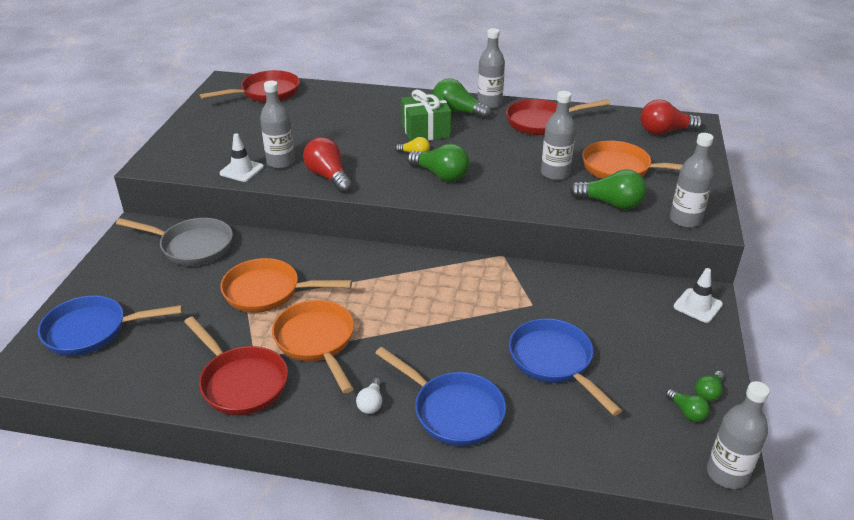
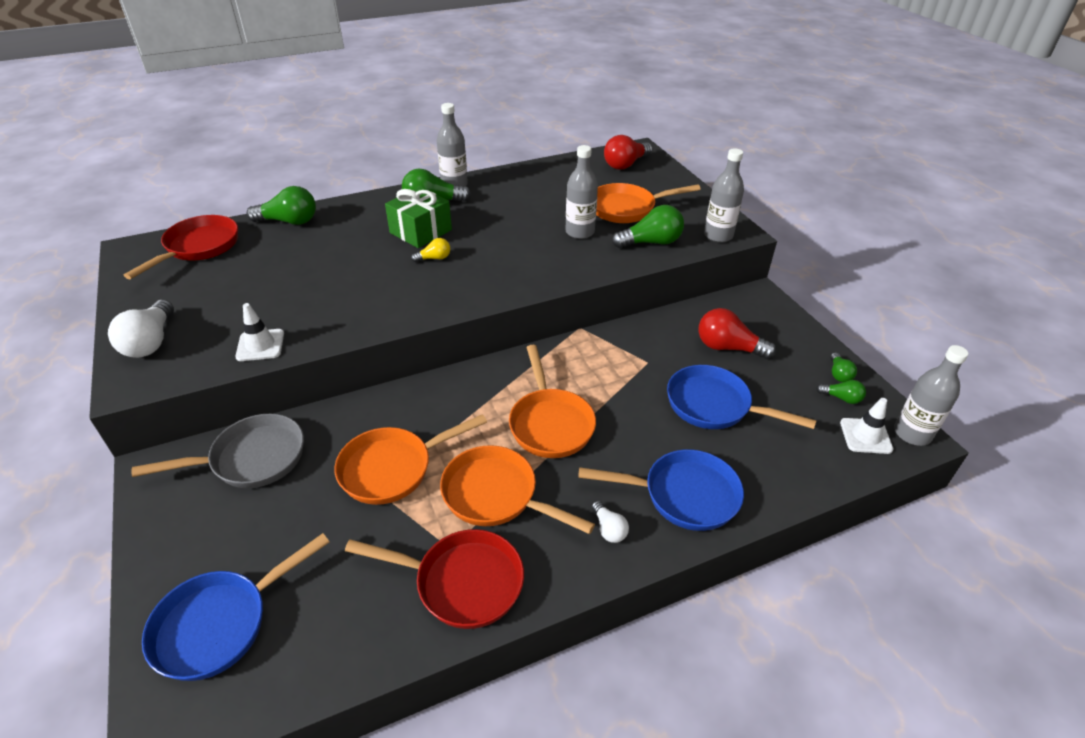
camera: 35 degrees left, 5 degrees up
grey bottle [260,81,295,169] -> none
red light bulb [303,137,352,193] -> red light bulb moved to [698,308,776,359]
green light bulb [407,144,470,182] -> green light bulb moved to [246,186,316,225]
red pan [506,99,610,135] -> none
white traffic cone [673,268,723,323] -> white traffic cone moved to [840,398,894,454]
none -> white light bulb [108,300,174,358]
none -> orange pan [509,345,596,458]

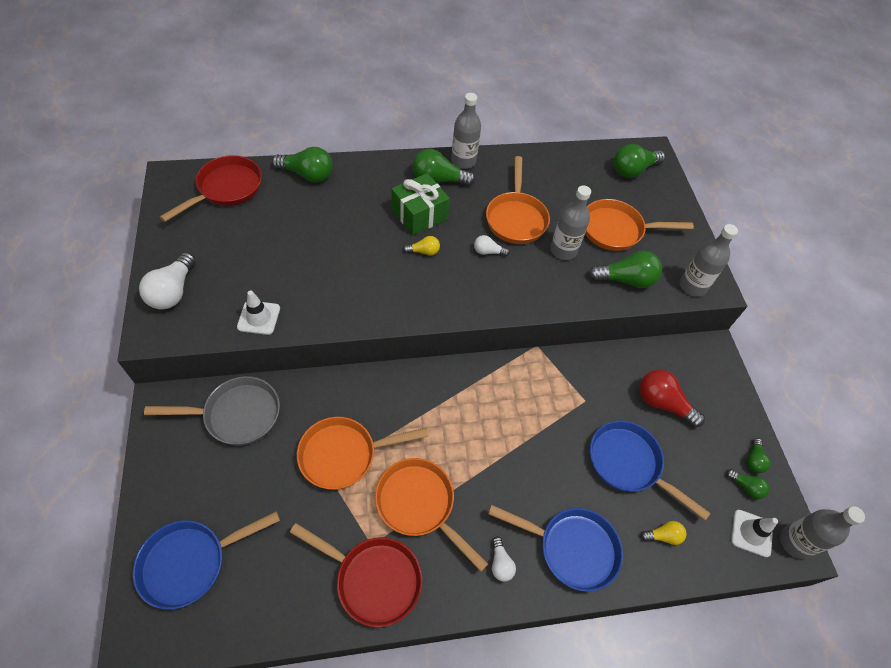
camera: 10 degrees right, 15 degrees up
orange pan [509,345,596,458] -> orange pan moved to [486,156,550,244]
red light bulb [604,135,653,170] -> green light bulb [614,144,665,178]
none -> white light bulb [474,235,509,256]
none -> yellow light bulb [641,521,686,545]

